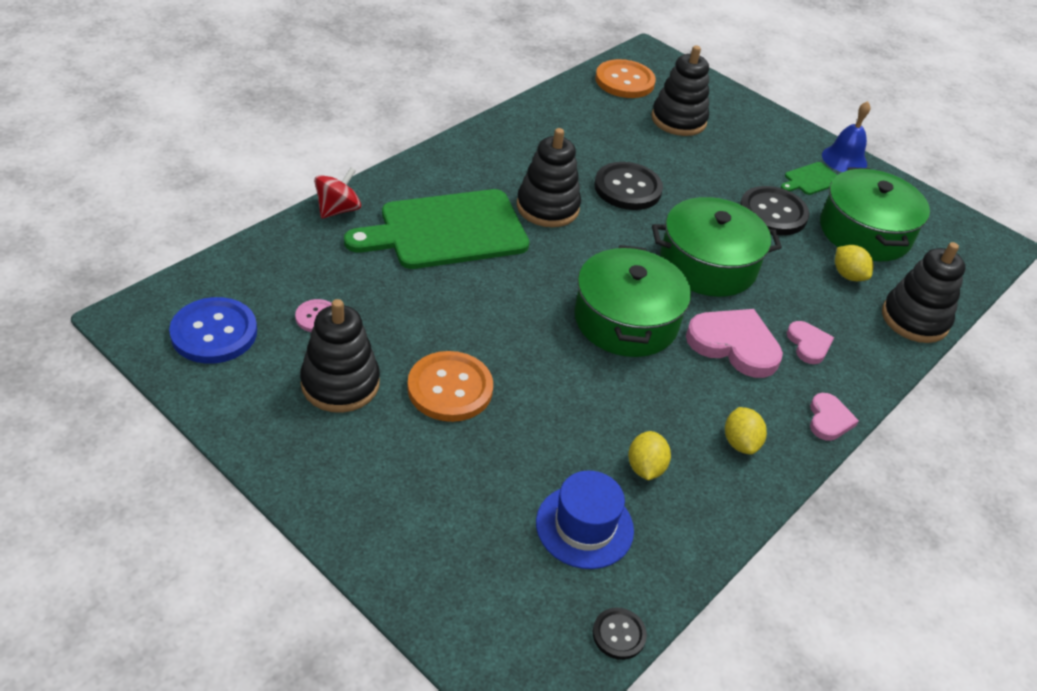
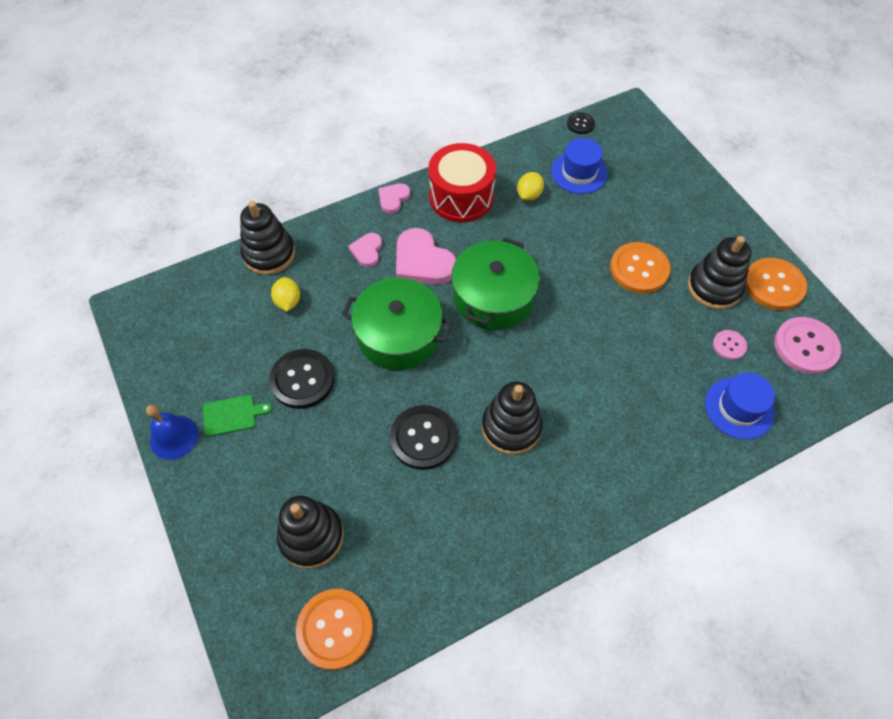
camera: 155 degrees left, 15 degrees up
blue button [169,297,257,364] -> pink button [774,317,841,374]
red spinning top [314,168,361,219] -> none
green cutting board [344,189,530,269] -> none
yellow lemon [725,407,767,454] -> red drum [428,143,496,222]
green pot [820,167,930,261] -> none
none -> blue hat [705,372,775,439]
none -> orange button [745,258,807,310]

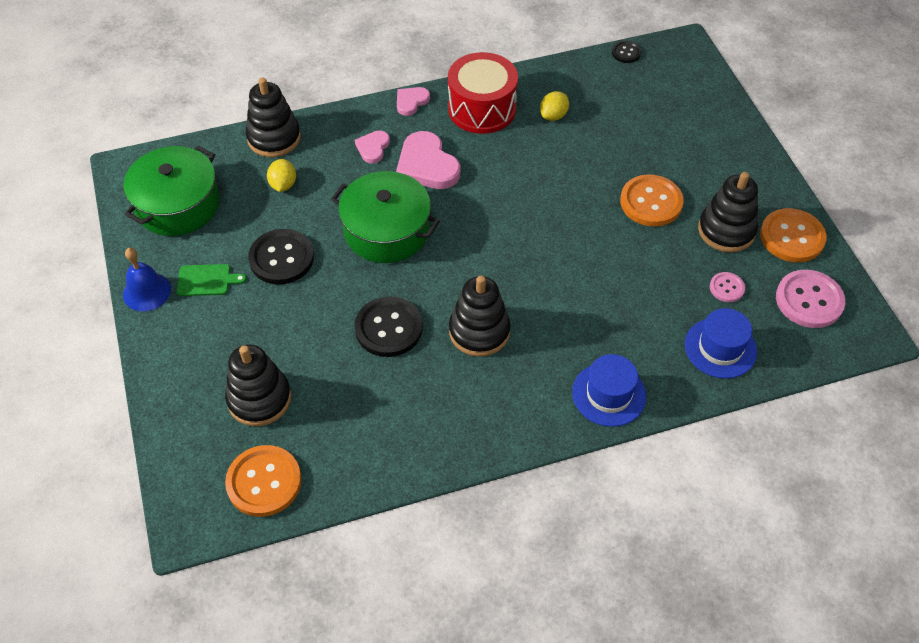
camera: 10 degrees right, 5 degrees down
green pot [451,237,540,330] -> green pot moved to [123,146,219,236]
blue hat [551,138,608,194] -> blue hat moved to [572,354,646,427]

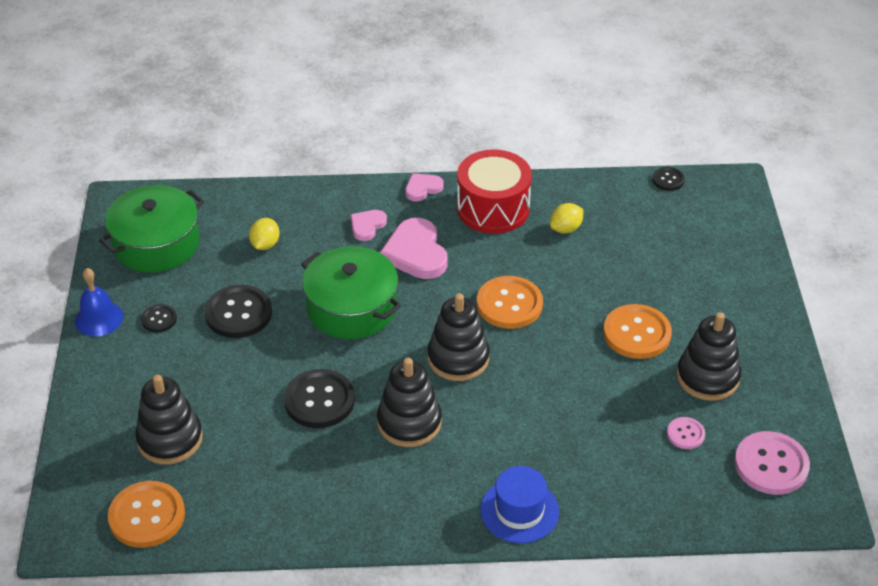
camera: 15 degrees right, 10 degrees down
green cutting board [177,264,246,296] -> black button [141,304,177,333]
black stacking toy [246,78,301,157] -> black stacking toy moved to [427,293,490,381]
blue hat [685,308,757,379] -> none
orange button [760,208,826,262] -> orange button moved to [477,276,543,329]

